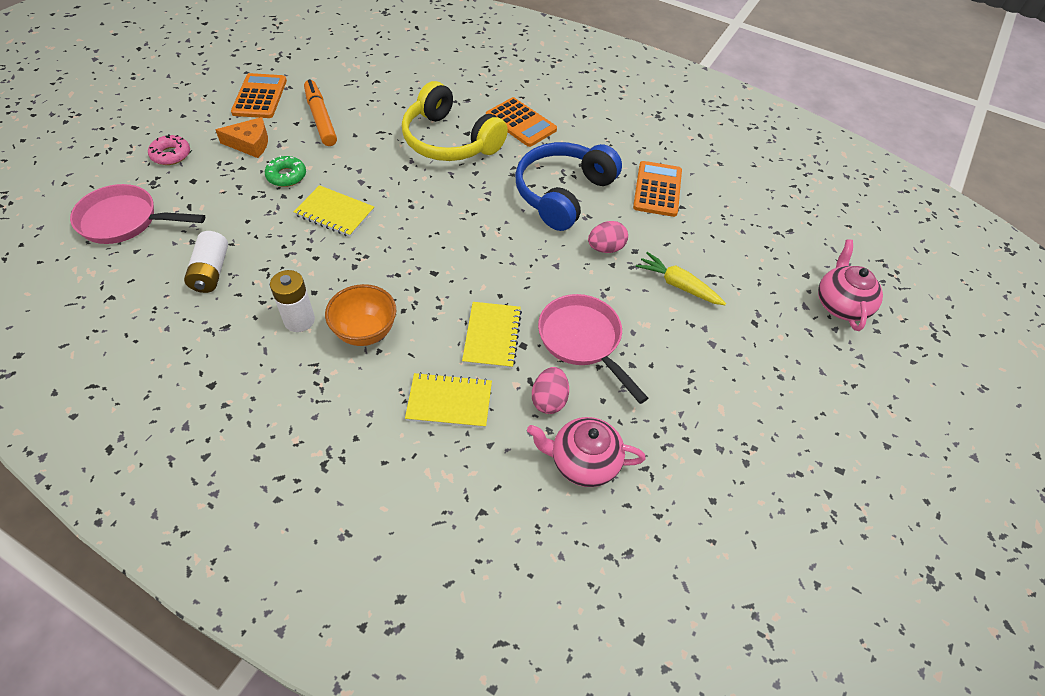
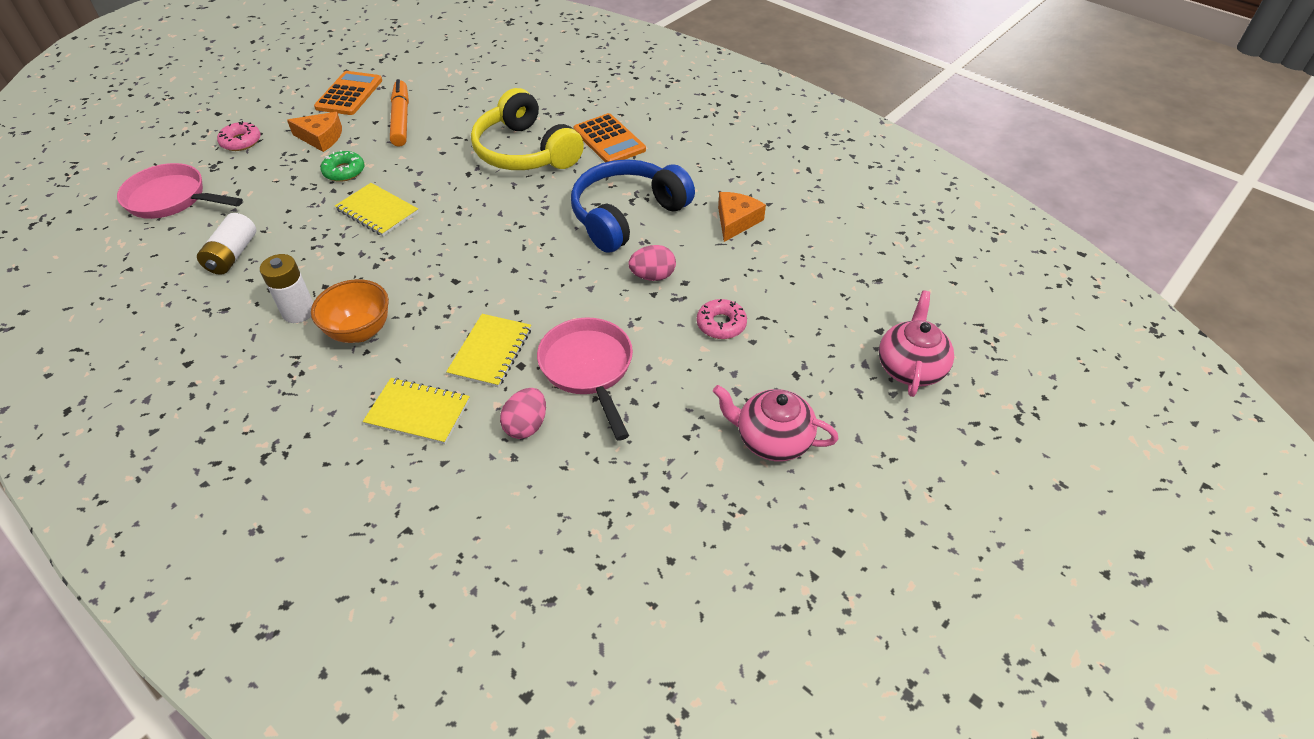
camera: 15 degrees right, 5 degrees down
pink teapot [527,417,645,487] -> pink teapot moved to [713,385,839,461]
orange calculator [633,161,682,217] -> orange cheese [718,192,766,242]
yellow carrot [636,252,726,305] -> pink donut [697,299,747,339]

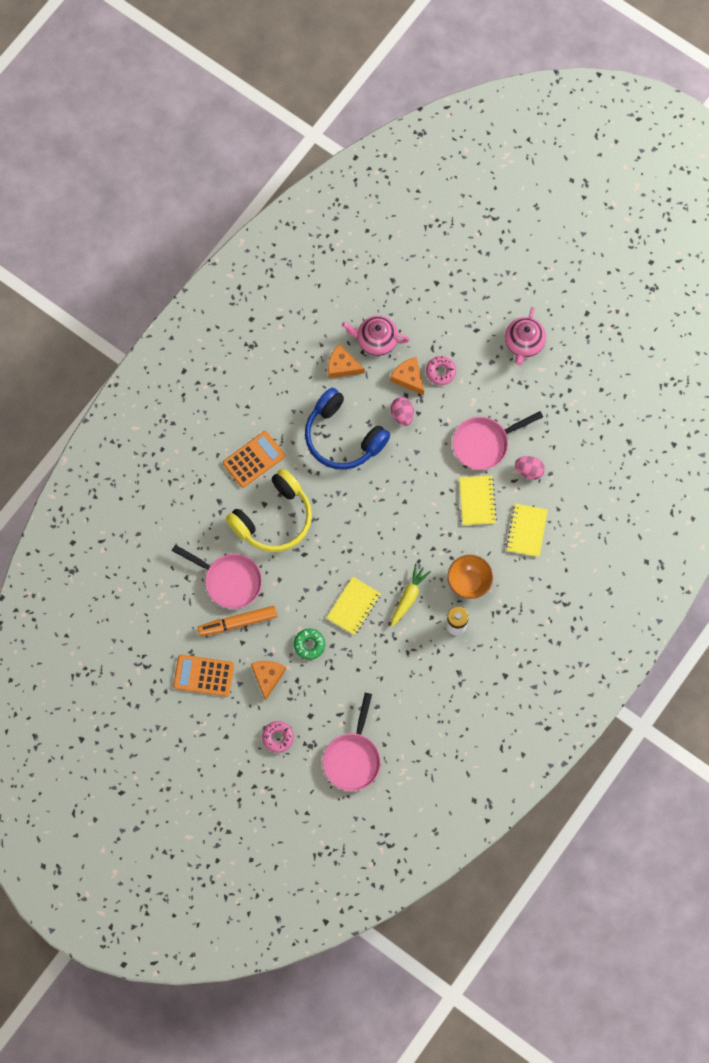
camera: 95 degrees left, 25 degrees up
white battery [197,213,256,275] -> none
yellow notebook [446,314,531,388] -> yellow notebook turned 75 degrees clockwise [459,476,497,525]
pink teapot [879,291,954,397] -> pink teapot moved to [342,315,410,356]
none -> pink pan [172,545,262,609]
none -> orange cheese [390,357,424,395]
none -> yellow carrot [391,564,431,627]

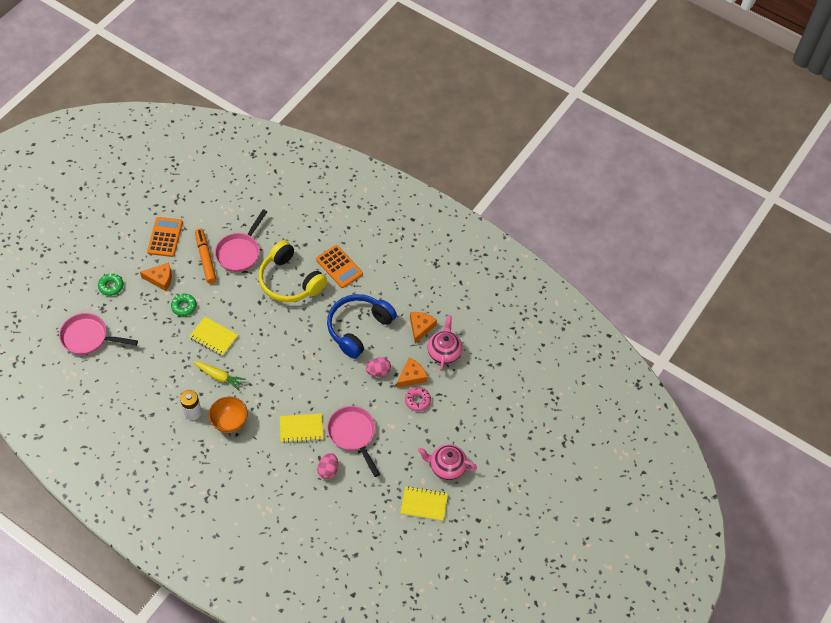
camera: 85 degrees right, 15 degrees down
pink donut [262,721,294,753] -> green donut [98,273,123,296]
yellow notebook [506,504,548,557] -> yellow notebook moved to [400,486,448,521]

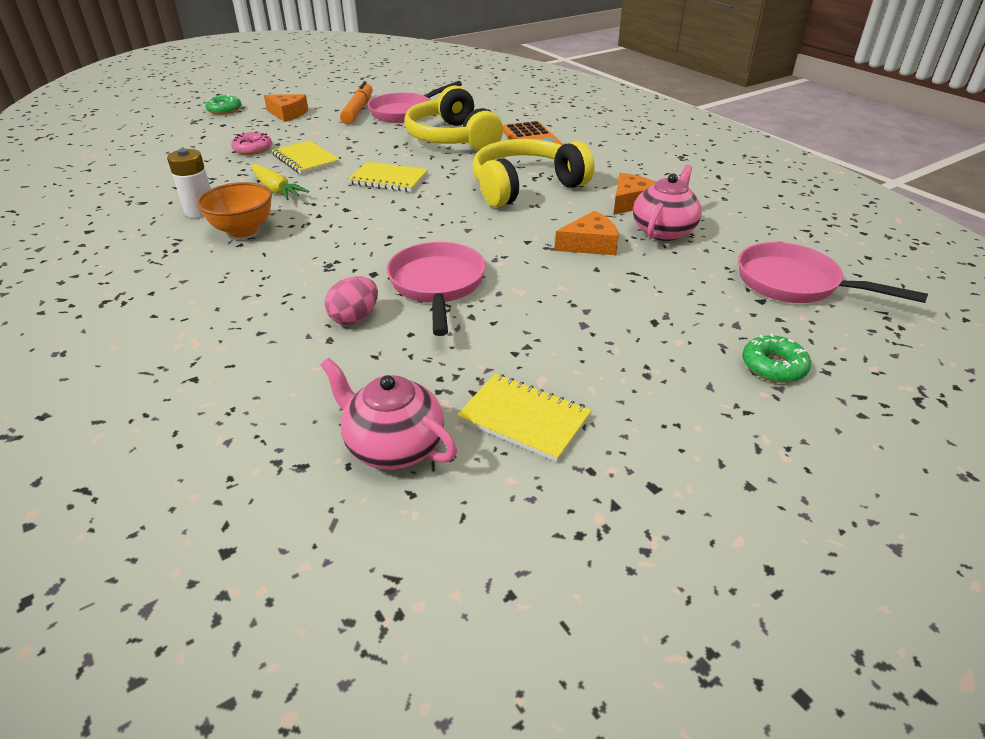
camera: 25 degrees right, 20 degrees down
pink pan [59,313,138,355] -> pink pan moved to [738,242,928,303]
orange calculator [147,217,183,257] -> none
green donut [171,294,197,316] -> green donut moved to [742,333,811,383]
yellow notebook [280,413,323,443] -> yellow notebook moved to [348,162,428,192]
blue headphones [327,294,397,359] -> yellow headphones [472,139,595,207]
pink egg [366,357,391,377] -> none
pink donut [405,387,431,411] -> pink donut moved to [231,131,272,155]
pink teapot [418,444,477,480] -> pink teapot moved to [321,358,457,470]

